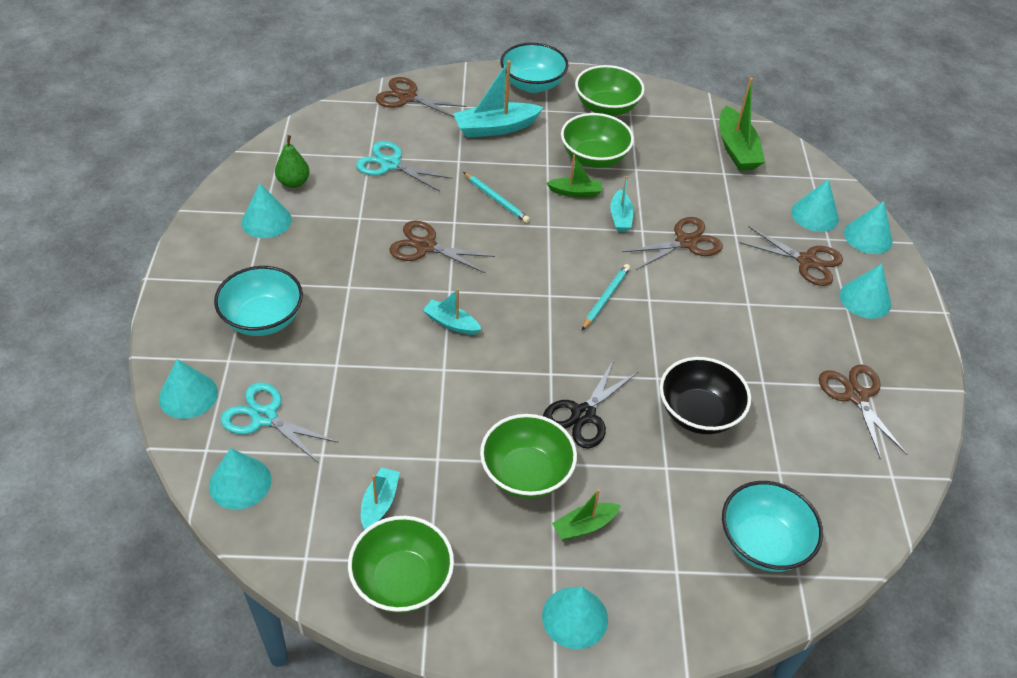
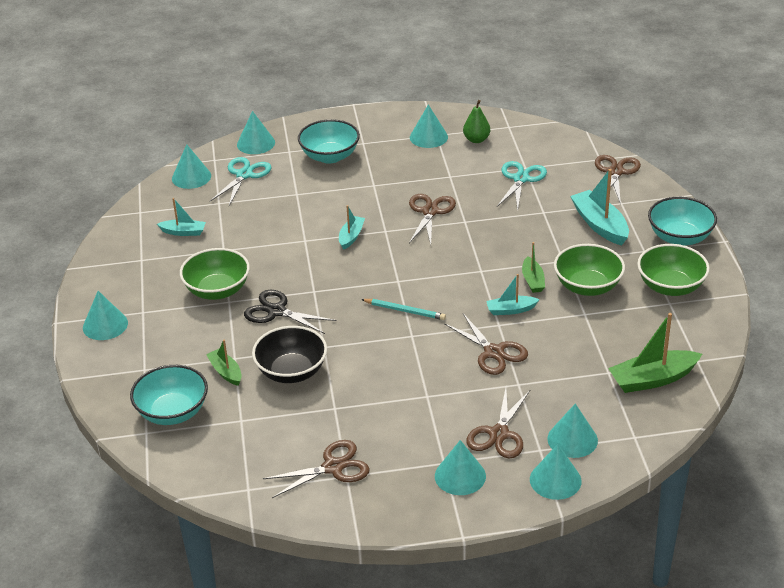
camera: 85 degrees right, 10 degrees down
green bowl [348,516,454,613] -> none
turquoise pencil [463,172,530,223] -> none
green boat [552,489,621,540] -> green boat moved to [206,340,242,386]

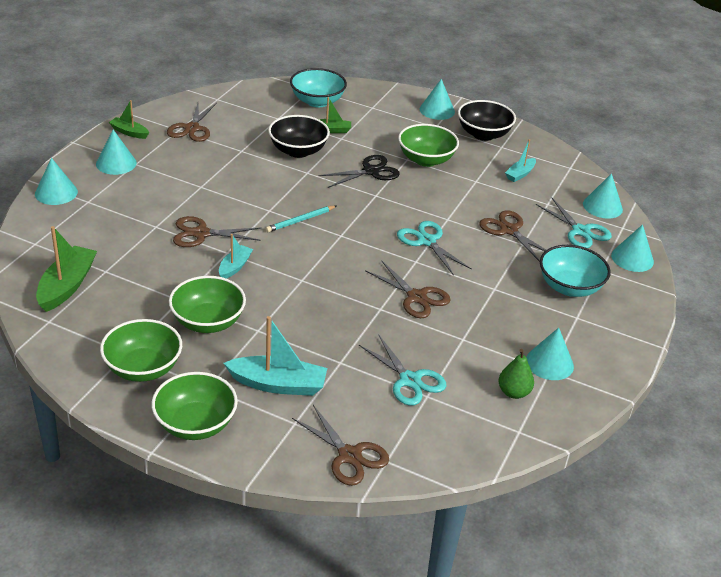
camera: 120 degrees right, 0 degrees up
turquoise boat [339,205,365,250] -> turquoise scissors [397,221,472,276]
brown scissors [466,388,531,458] -> brown scissors moved to [479,210,546,262]
green boat [522,242,545,293] -> green boat moved to [109,100,149,139]
turquoise cone [547,404,598,458] -> none
turquoise bowl [648,197,717,246] -> green bowl [151,372,238,440]
none -> black bowl [458,100,516,141]

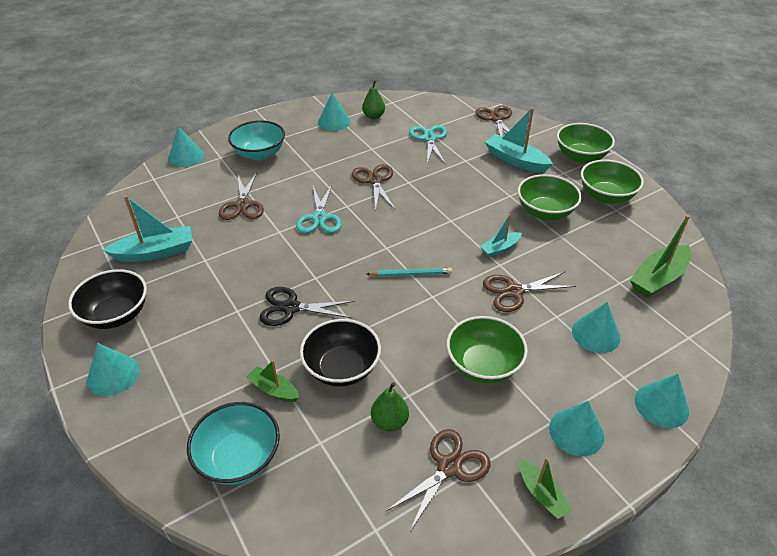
camera: 145 degrees left, 5 degrees up
brown scissors [173,216,262,247] -> brown scissors turned 135 degrees clockwise [483,272,576,312]
green bowl [398,124,459,167] -> green bowl moved to [447,316,528,383]
turquoise boat [505,139,536,182] -> turquoise boat [103,195,192,262], size x1.73
turquoise scissors [536,198,612,248] -> none
turquoise cone [583,173,623,218] -> turquoise cone moved to [572,302,620,353]
none -> green pear [371,382,409,432]

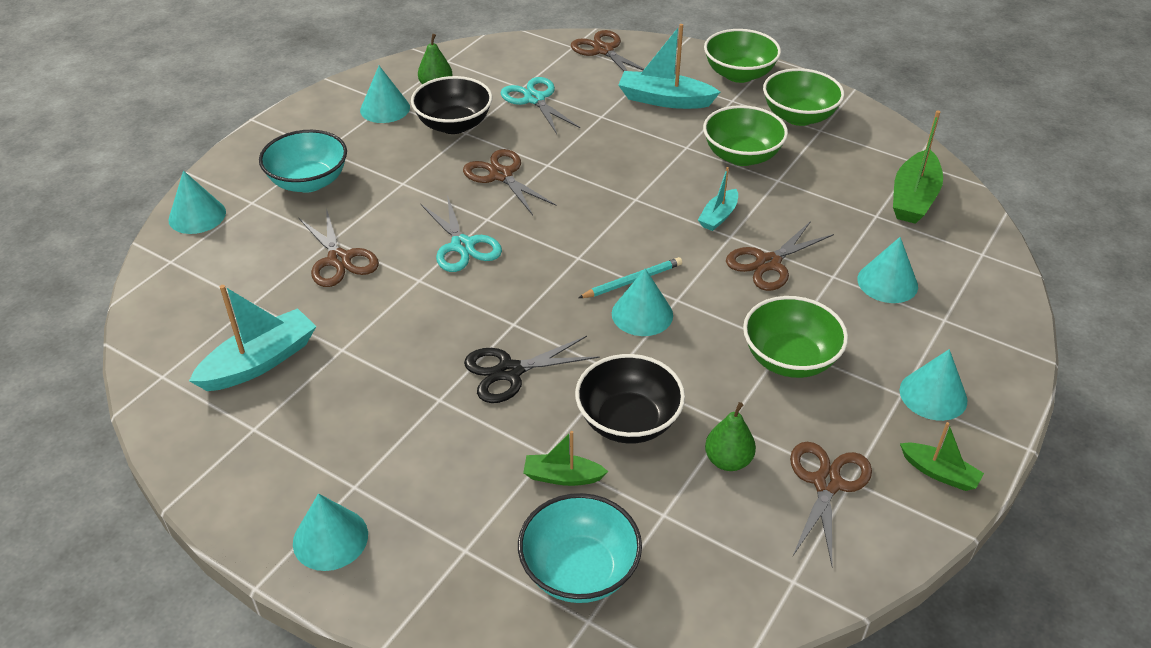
camera: 25 degrees left, 0 degrees up
black bowl [68,269,147,329] -> black bowl moved to [411,76,492,134]
turquoise cone [635,374,689,428] -> turquoise cone moved to [612,268,673,336]

